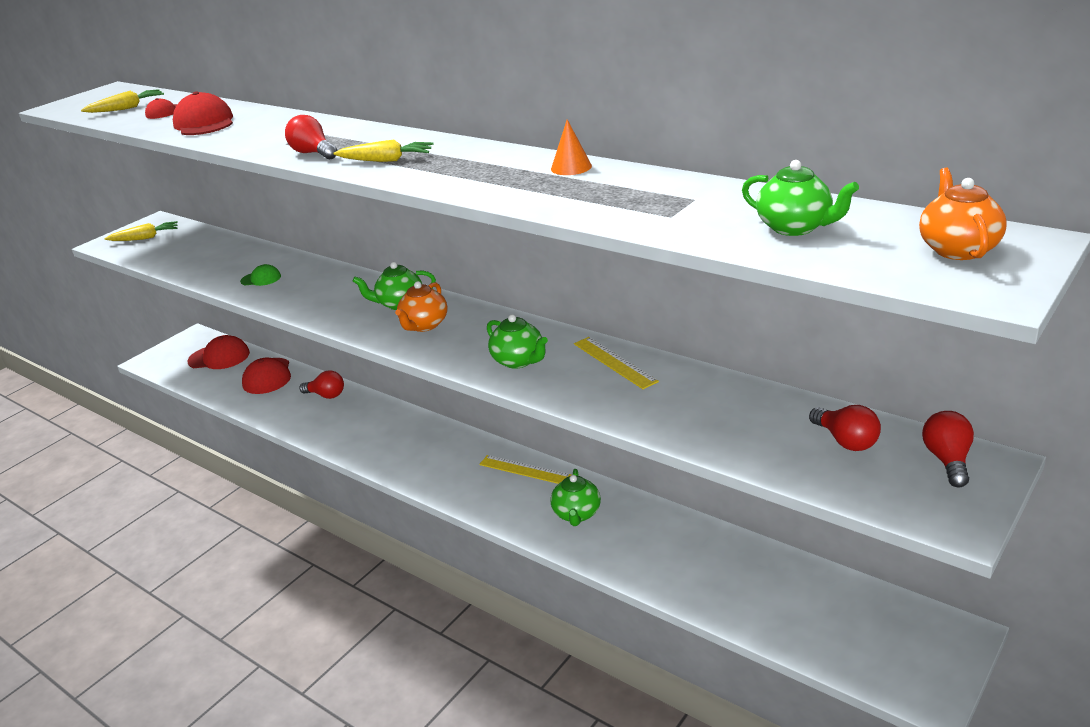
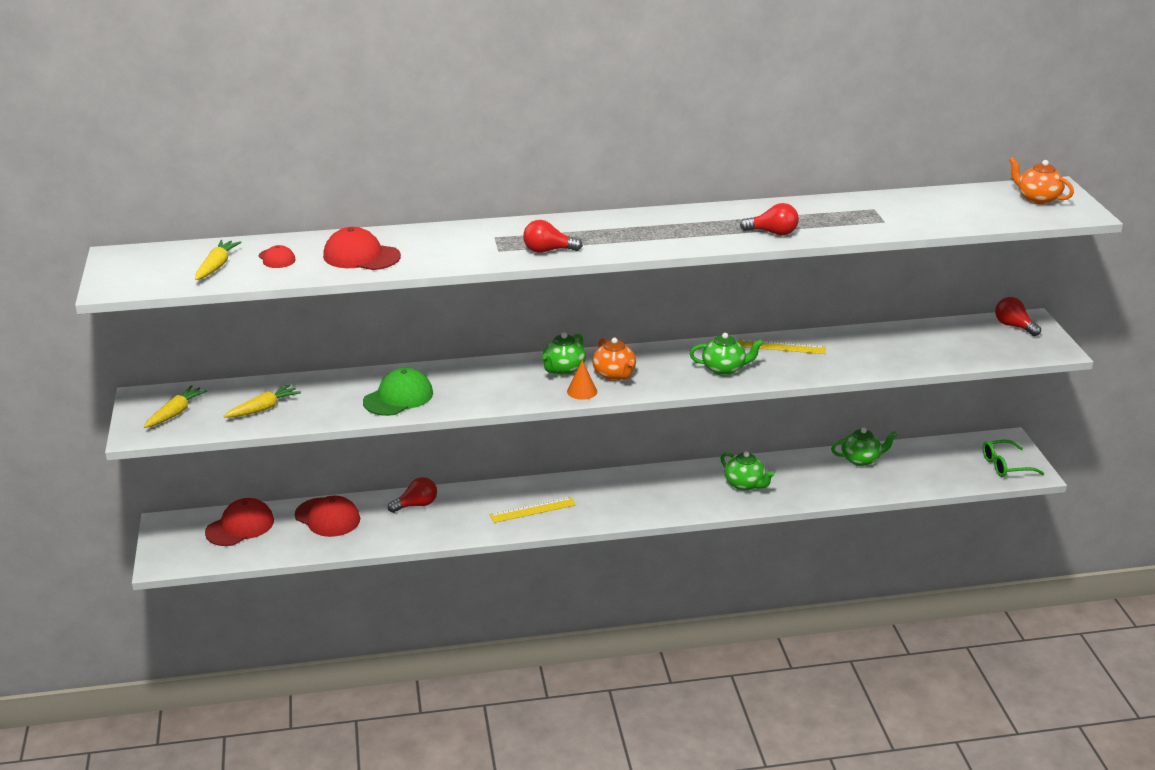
camera: 50 degrees left, 0 degrees up
green cap [240,264,281,286] -> green cap [363,368,433,416], size x1.83
yellow carrot [334,140,434,162] -> yellow carrot moved to [224,384,301,418]
yellow ruler [479,455,571,484] -> yellow ruler moved to [489,497,576,523]
orange cone [551,119,592,175] -> orange cone moved to [567,360,597,400]
green teapot [742,160,859,236] -> green teapot moved to [831,428,897,466]
red light bulb [809,405,881,451] -> red light bulb moved to [740,203,799,236]
none -> green glasses [983,440,1044,477]

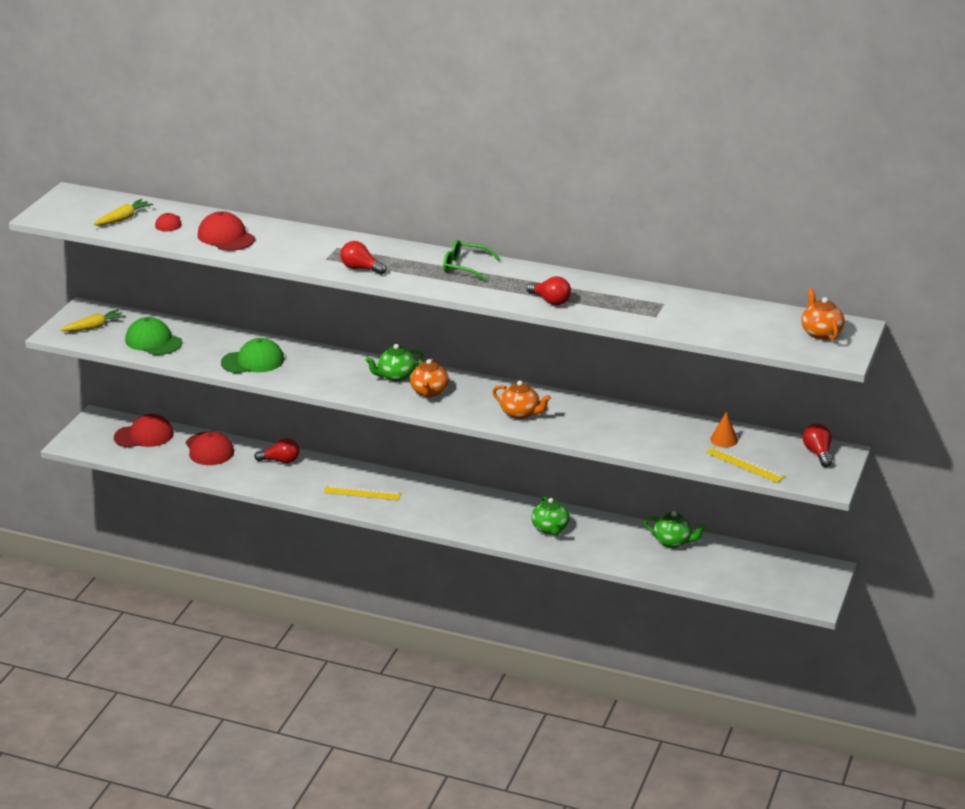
camera: 30 degrees right, 0 degrees up
yellow carrot [224,384,301,418] -> green cap [125,317,182,355]
orange cone [567,360,597,400] -> orange cone moved to [710,412,738,447]
green teapot [690,333,763,376] -> orange teapot [493,381,551,419]
yellow ruler [738,339,826,354] -> yellow ruler moved to [706,446,785,483]
green glasses [983,440,1044,477] -> green glasses moved to [443,240,500,281]

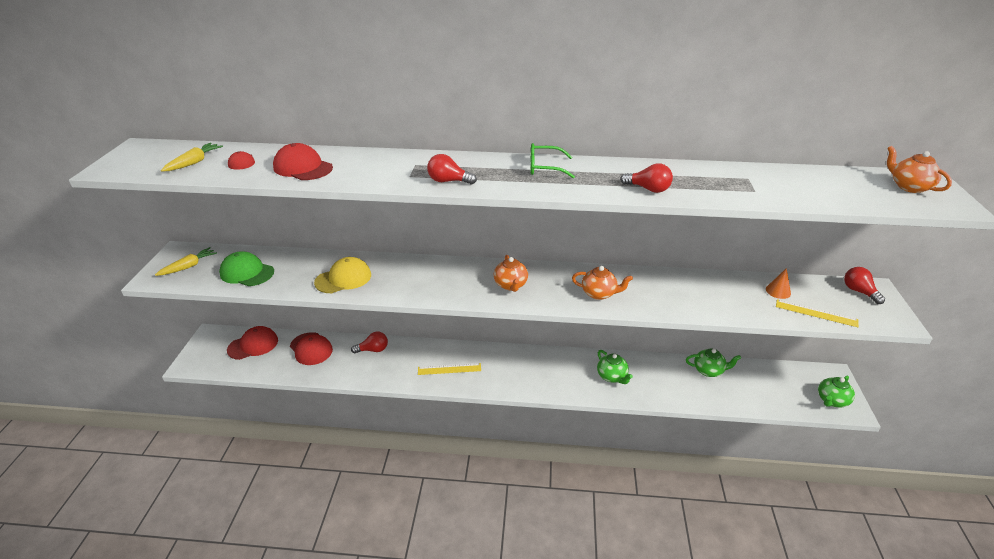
camera: 15 degrees left, 5 degrees up
green cap [221,338,284,373] -> yellow cap [314,257,371,293]
green teapot [365,344,424,382] -> green teapot moved to [818,375,855,407]

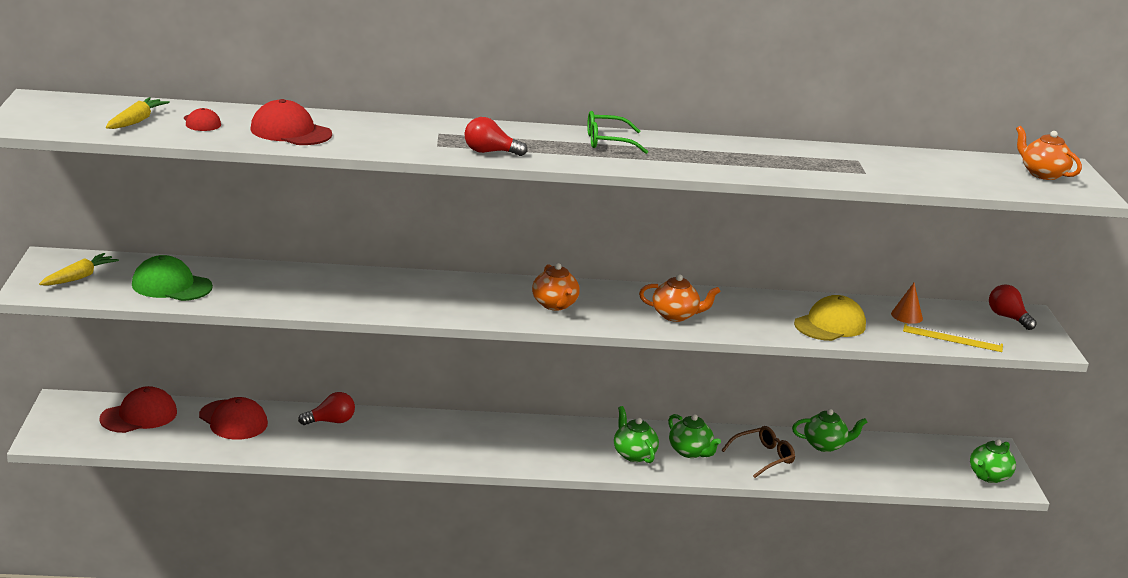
camera: 10 degrees left, 10 degrees down
yellow cap [314,257,371,293] -> yellow cap moved to [794,295,866,341]
yellow ruler [418,363,481,375] -> none
red light bulb [620,163,673,193] -> none
none -> green teapot [614,406,659,463]
none -> brown glasses [722,426,795,478]

